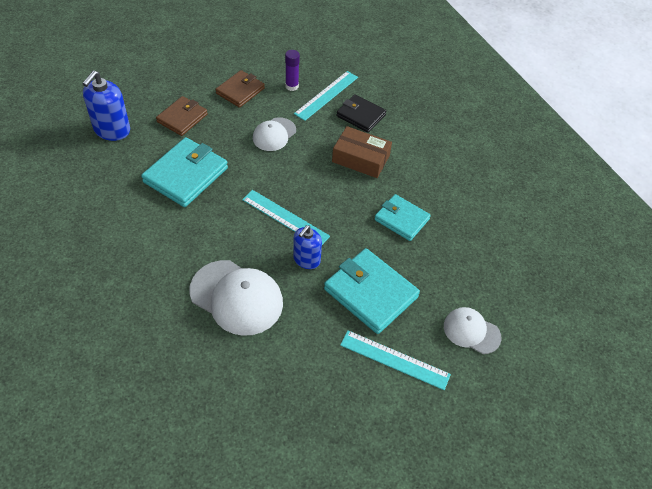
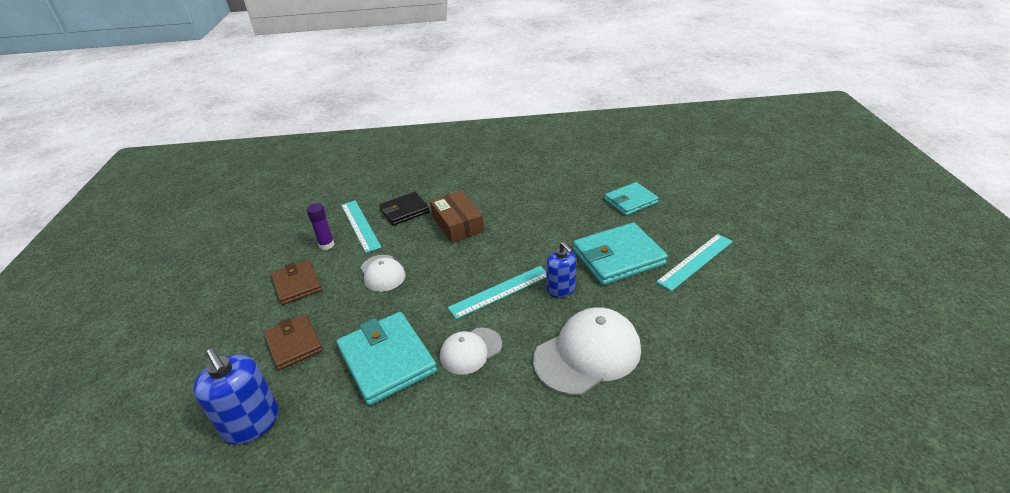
camera: 60 degrees left, 15 degrees down
brown box [332,126,392,178] -> brown box turned 75 degrees counterclockwise [430,191,484,243]
turquoise wallet [374,194,431,241] -> turquoise wallet moved to [605,182,659,216]
white cap [444,307,501,354] -> white cap moved to [440,327,502,375]

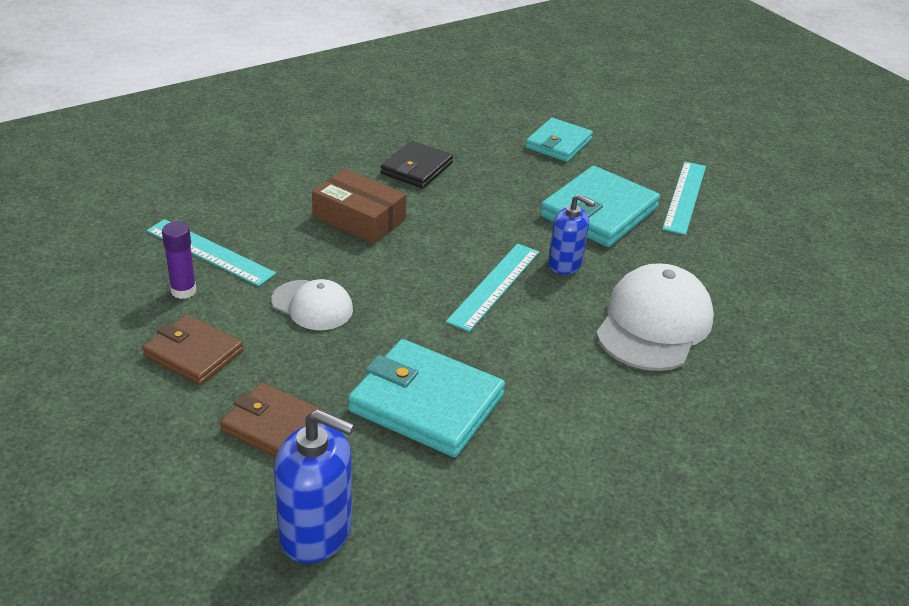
camera: 35 degrees left, 0 degrees up
black wallet [379,192,430,226] -> black wallet moved to [381,141,453,188]
white cap [440,327,502,375] -> none

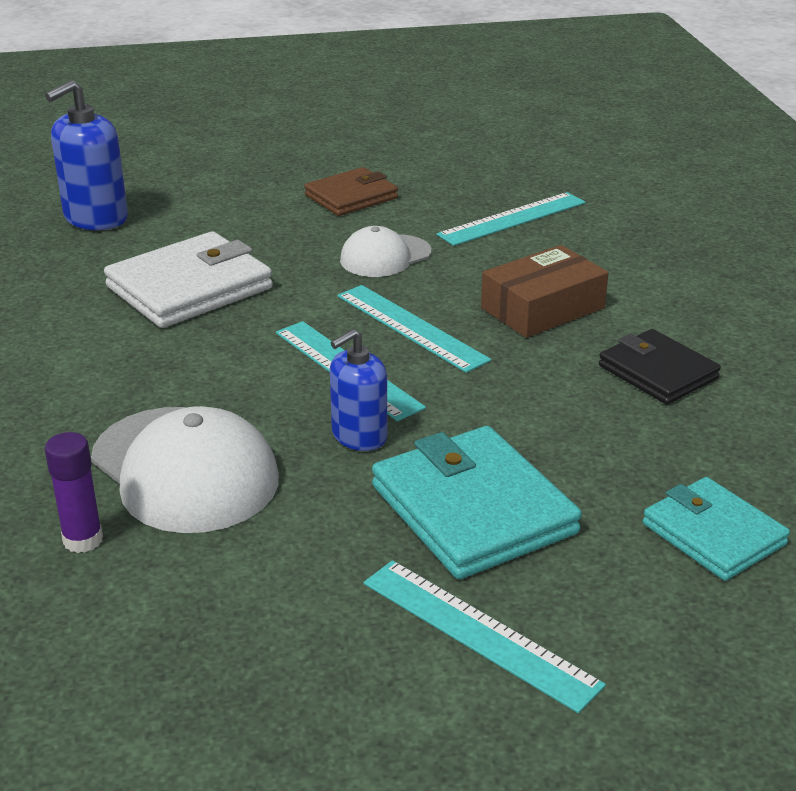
camera: 115 degrees right, 5 degrees down
purple glue stick [162,222,196,299] -> purple glue stick moved to [44,432,103,553]
brown wallet [220,383,326,457] -> none
turquoise wallet [348,339,505,457] -> white wallet [104,231,273,328]
none -> turquoise ruler [337,285,491,373]

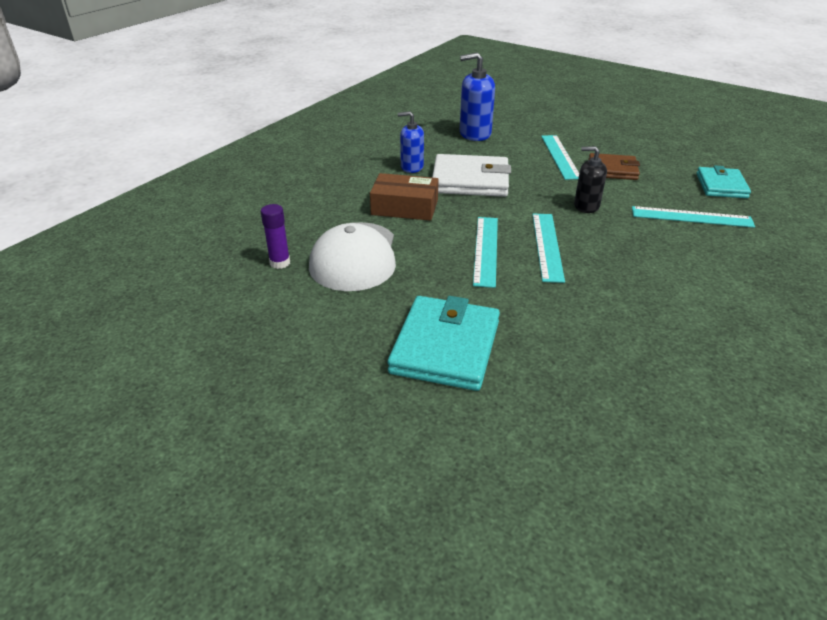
camera: 45 degrees right, 5 degrees up
blue soap dispenser [330,329,387,451] -> blue soap dispenser moved to [398,111,424,173]
white cap [340,226,431,277] -> black soap dispenser [574,146,607,213]
turquoise ruler [364,560,606,713] -> turquoise ruler moved to [541,135,579,180]
brown box [481,245,608,338] -> brown box moved to [370,173,439,221]
black wallet [599,329,721,404] -> none
turquoise wallet [643,477,790,581] -> turquoise wallet moved to [696,165,751,198]

